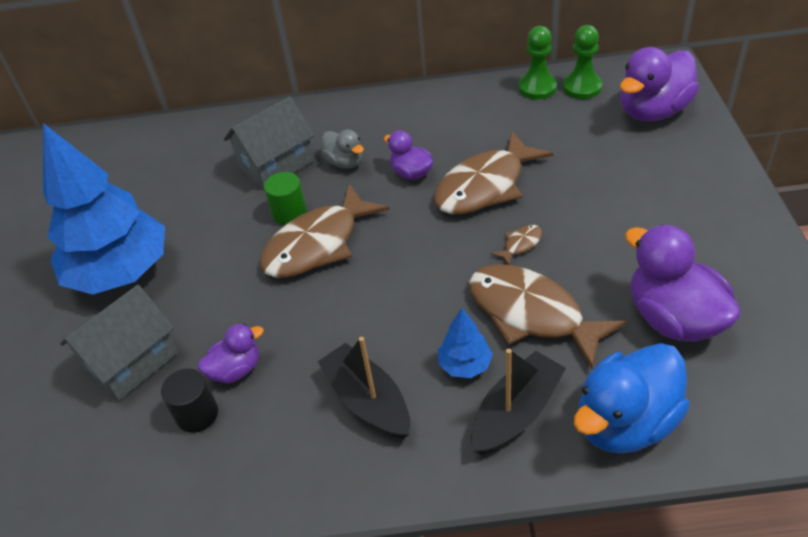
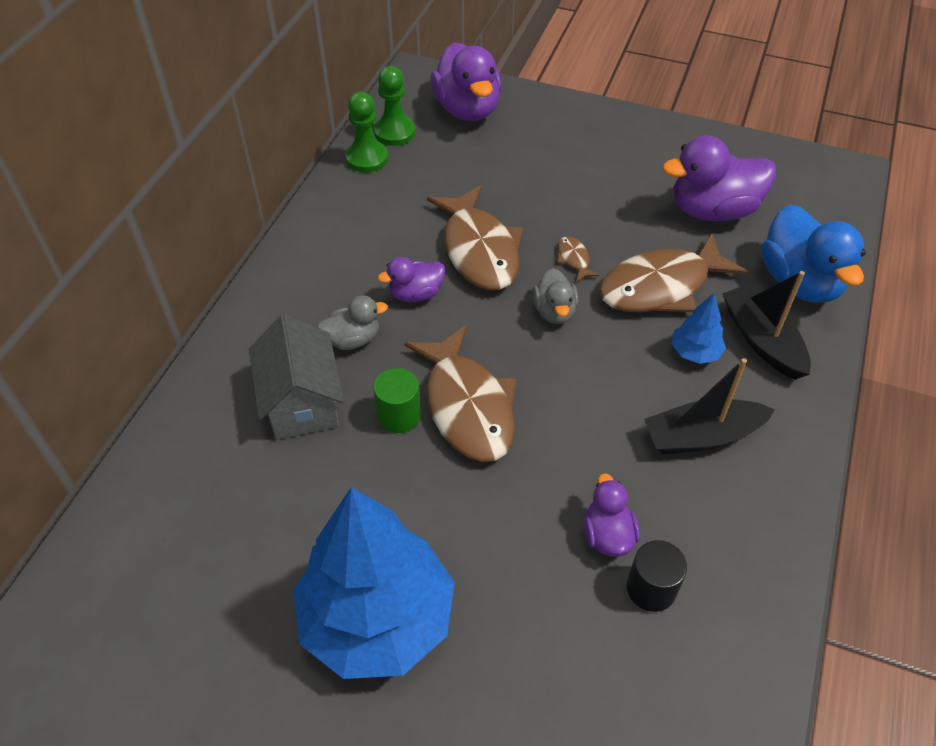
camera: 70 degrees left, 5 degrees up
grey house [60,285,178,401] -> none
none -> grey duck [533,268,578,324]

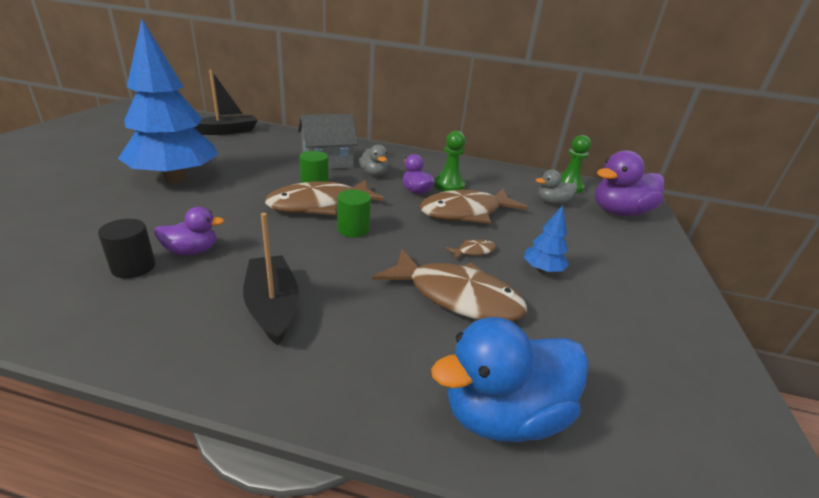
camera: 80 degrees right, 20 degrees down
green pawn [345,92,388,172] -> green pawn moved to [434,131,466,192]
grey duck [533,268,578,324] -> grey duck moved to [536,170,577,205]
brown fish [599,233,748,312] -> brown fish turned 150 degrees clockwise [372,249,527,321]
purple duck [662,136,776,221] -> none
blue tree [672,293,726,364] -> blue tree moved to [524,205,569,273]
black boat [722,271,811,380] -> black boat moved to [194,70,258,135]
none -> green cylinder [337,190,371,238]

